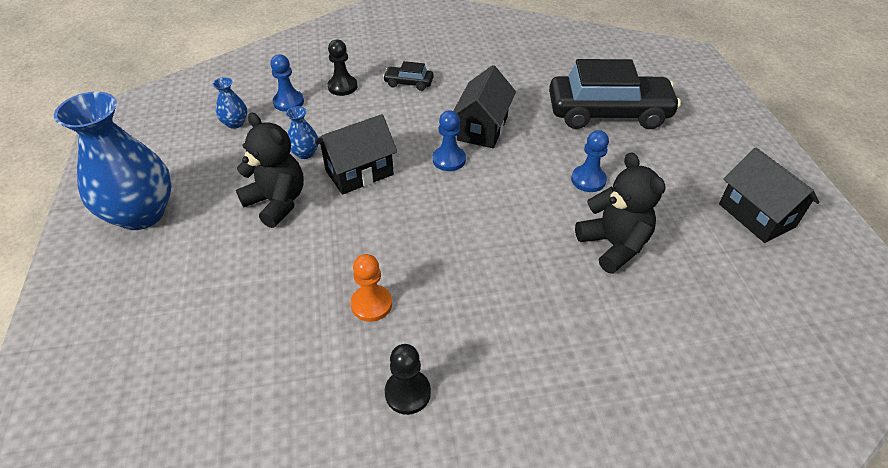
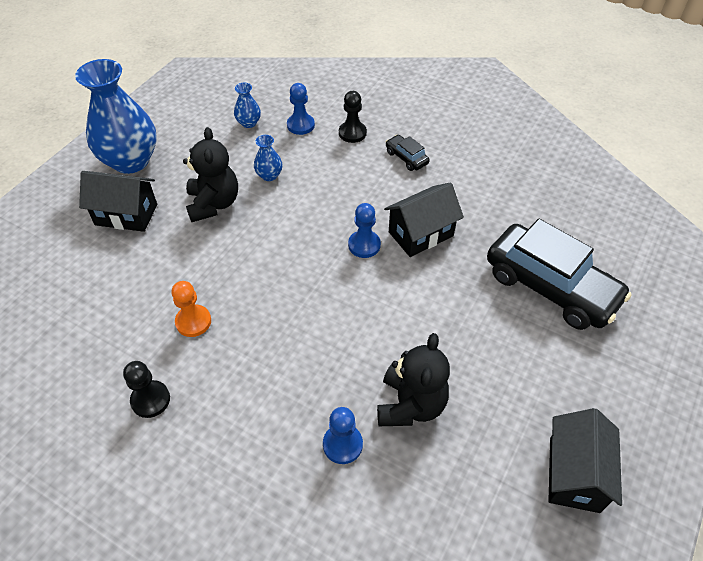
camera: 40 degrees right, 5 degrees up
black house [315,114,397,195] -> black house moved to [79,171,157,232]
blue pawn [571,130,609,192] -> blue pawn moved to [323,407,363,464]

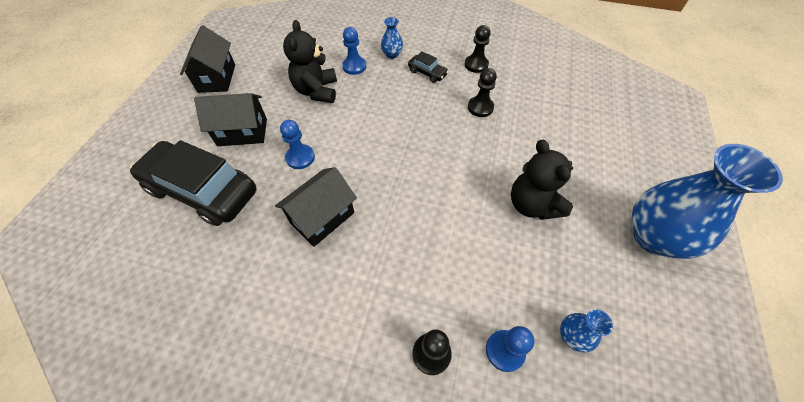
camera: 165 degrees right, 5 degrees up
black house [79,171,157,232] -> black house moved to [194,93,267,146]
orange pawn [171,281,211,337] -> black pawn [468,68,497,117]
blue vase [254,135,283,181] -> blue vase moved to [381,17,403,59]
blue pawn [348,203,381,258] -> blue pawn moved to [280,120,315,169]
black car [386,135,430,171] -> black car moved to [408,51,449,83]

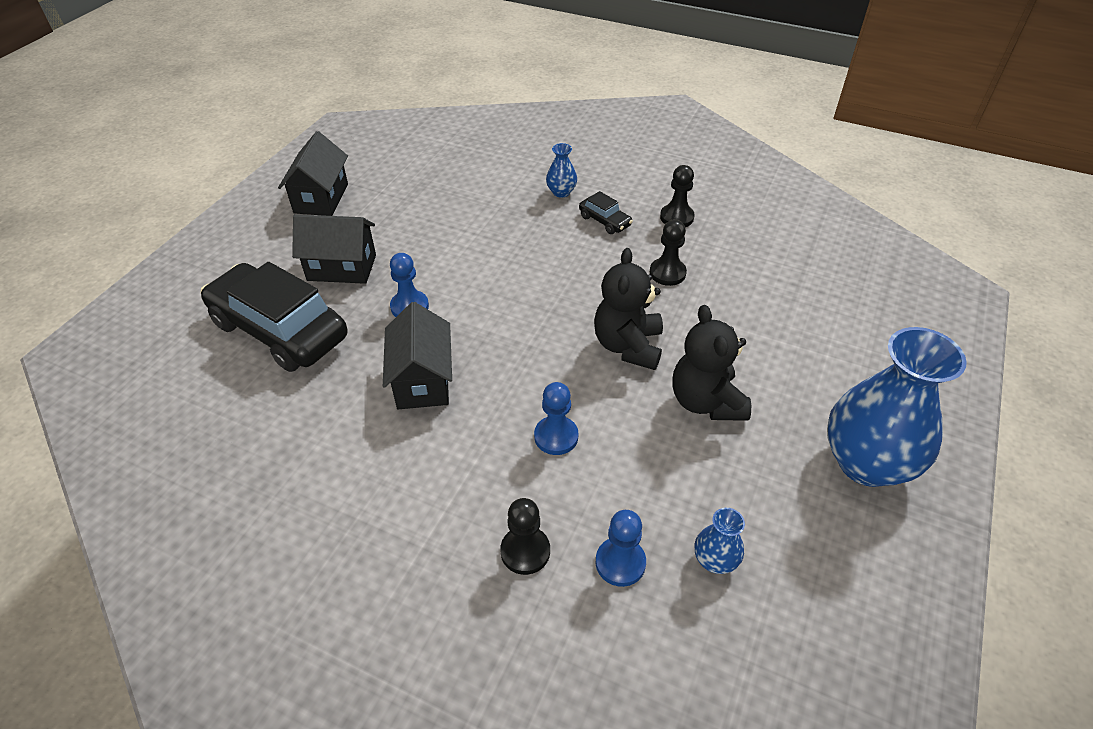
camera: 10 degrees right, 10 degrees down
black house [275,167,357,247] -> black house turned 60 degrees counterclockwise [383,302,452,409]
black teddy bear [283,20,337,103] -> black teddy bear moved to [594,248,663,370]
blue pawn [342,27,366,75] -> blue pawn moved to [534,382,578,455]

